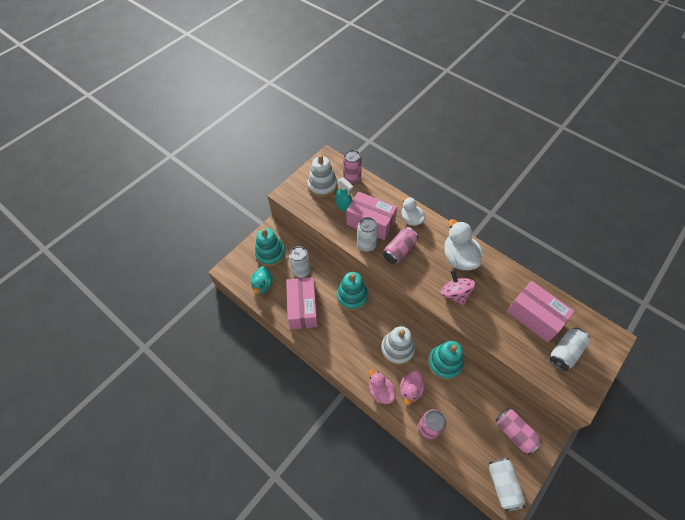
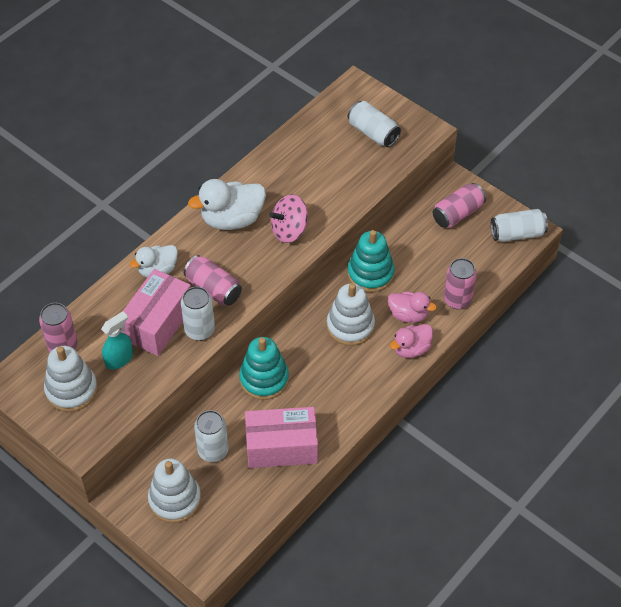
camera: 90 degrees left, 5 degrees down
turquoise duck [251,266,273,294] -> none
turquoise stacking toy [255,228,285,267] -> white stacking toy [148,458,201,523]
pink box [507,281,575,342] -> none

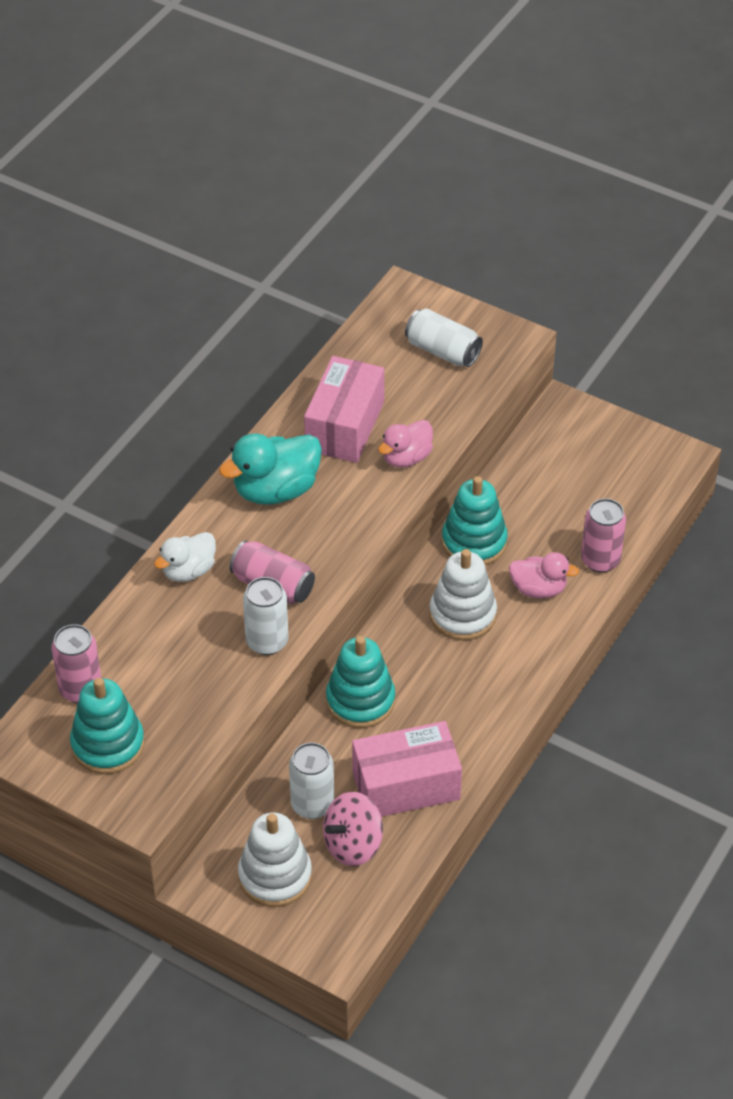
camera: 10 degrees left, 5 degrees down
white stacking toy [44,346,98,412] -> turquoise stacking toy [70,678,144,774]
turquoise spray bottle [101,311,133,369] -> none
pink box [120,269,191,356] -> pink box moved to [304,356,384,463]
white duck [188,179,266,230] -> turquoise duck [219,433,322,505]
pink spinning top [269,195,309,243] -> pink spinning top moved to [323,791,383,866]
pink duck [390,324,433,358] -> pink duck moved to [378,420,433,468]
pink can [433,183,486,228] -> none
white can [491,209,548,242] -> none

